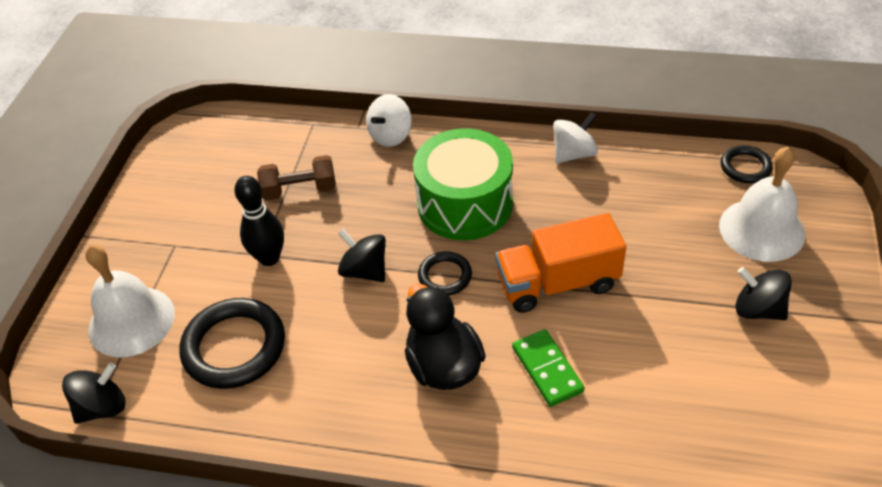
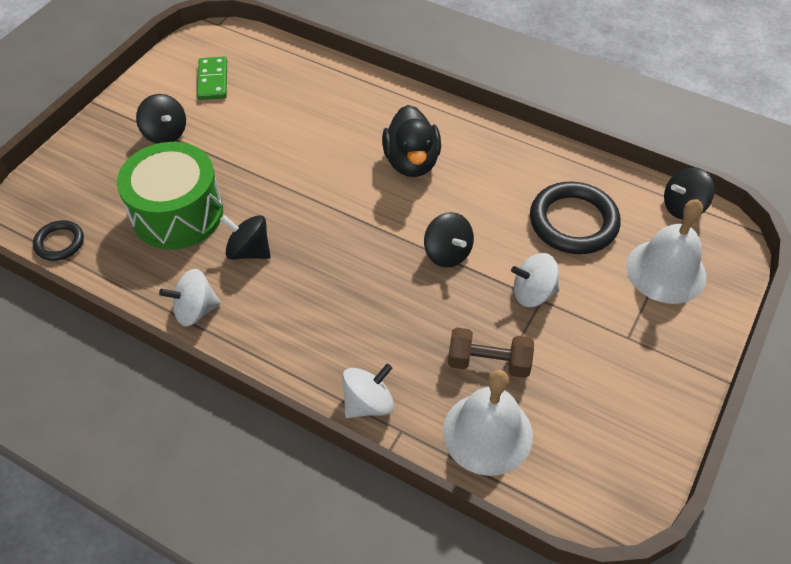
camera: 165 degrees left, 5 degrees up
black bowling pin [234,176,284,266] -> white spinning top [511,253,559,307]
green drum [413,128,513,240] -> green drum moved to [117,142,223,250]
black ring [418,251,472,295] -> none
orange truck [495,213,626,313] -> none
green domino [512,329,585,407] -> green domino moved to [197,56,227,100]
white bell [719,147,805,262] -> white bell moved to [443,370,533,476]
none -> black spinning top [220,215,271,260]

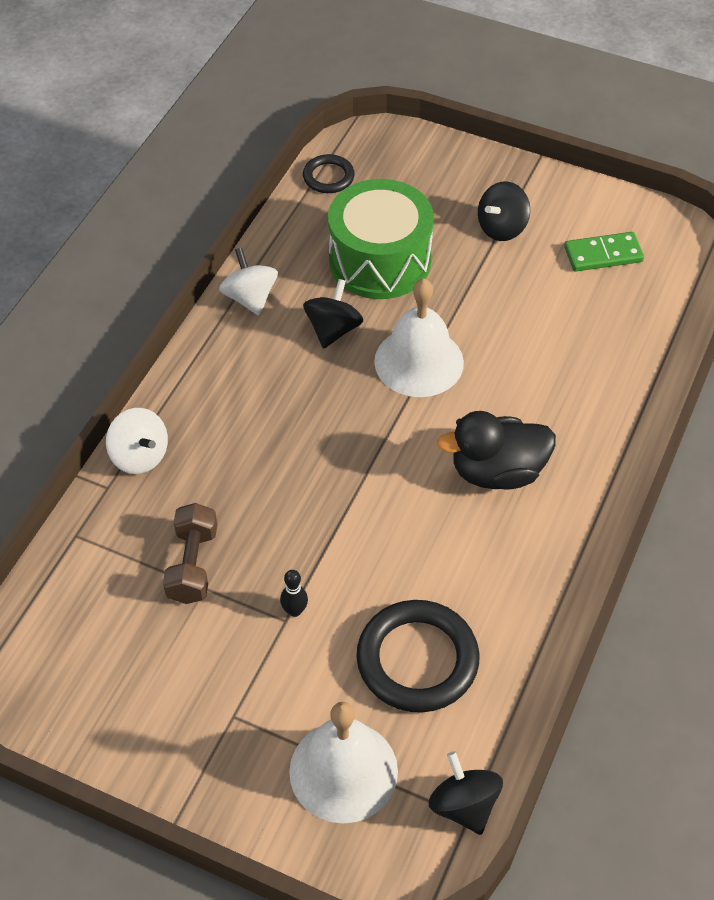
camera: 85 degrees right, 0 degrees up
black spinning top [424,212,474,268] -> none
white bell [443,370,533,476] -> white bell moved to [374,278,464,397]
white spinning top [511,253,559,307] -> black bowling pin [280,570,308,617]

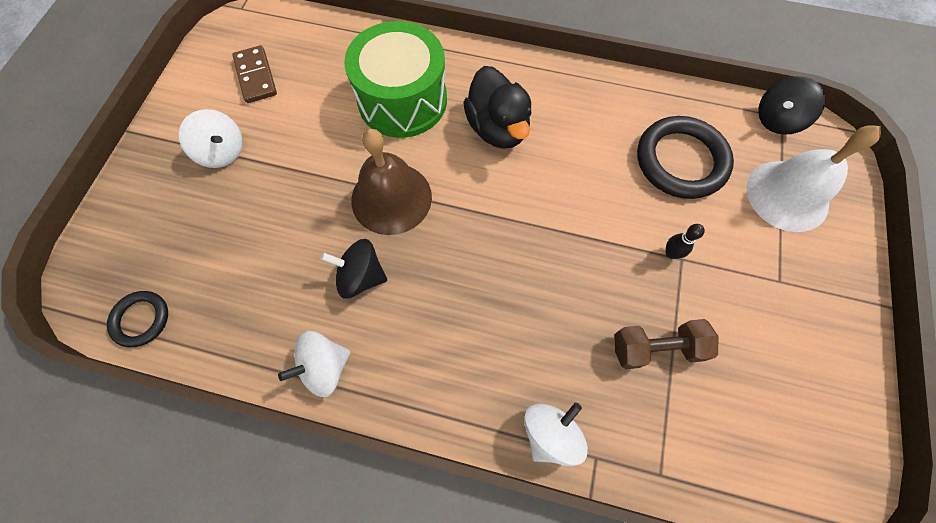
camera: 100 degrees left, 15 degrees up
green drum [328,179,434,299] -> green drum moved to [344,21,447,138]
white bell [374,278,464,397] -> brown bell [351,129,432,235]
black spinning top [478,181,530,241] -> white spinning top [179,109,243,168]
green domino [564,232,644,272] -> brown domino [232,45,277,103]

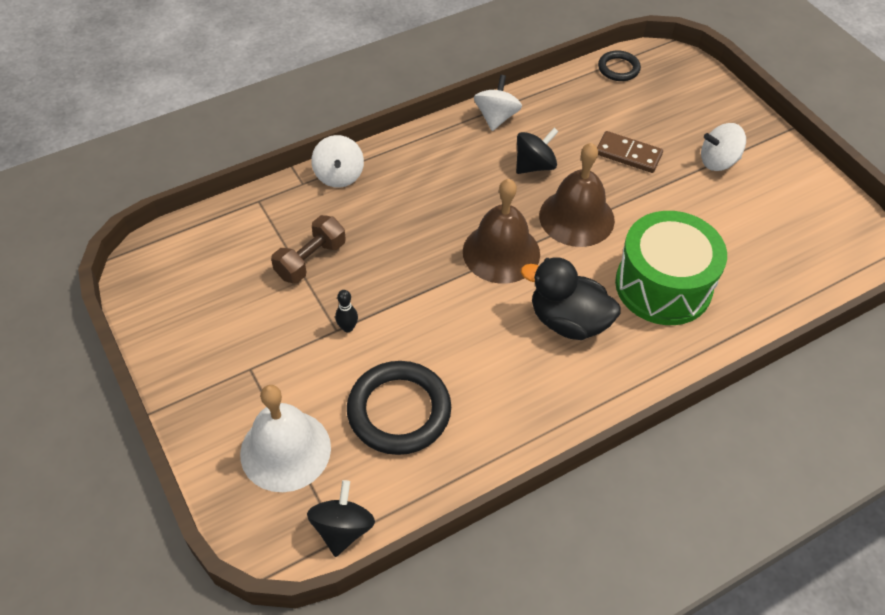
camera: 135 degrees right, 15 degrees down
brown domino [232,45,277,103] -> brown domino moved to [597,131,663,173]
none -> brown bell [463,179,540,284]

